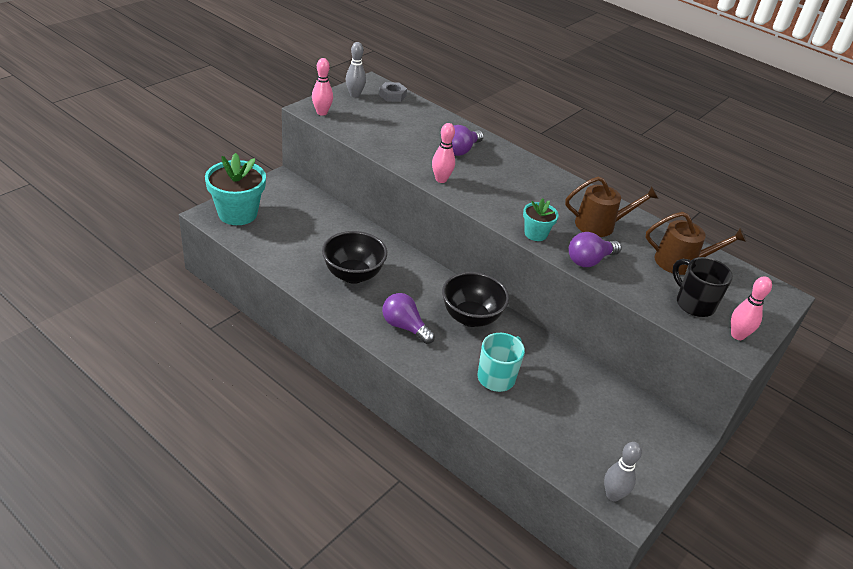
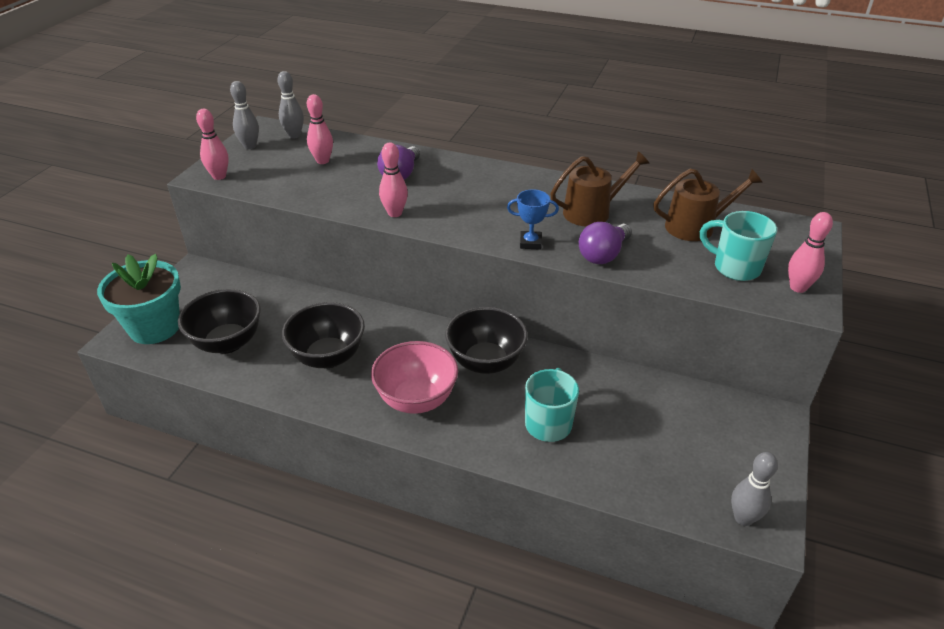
camera: 15 degrees left, 0 degrees up
grey nut [379,82,407,102] -> grey bowling pin [277,71,304,138]
purple light bulb [382,293,435,344] -> pink bowl [371,341,458,414]
turquoise flower pot [523,198,559,241] -> blue trophy [507,189,559,250]
black mug [672,257,733,317] -> turquoise mug [700,211,777,281]
none -> black bowl [178,289,261,354]
none -> pink bowling pin [307,94,333,164]

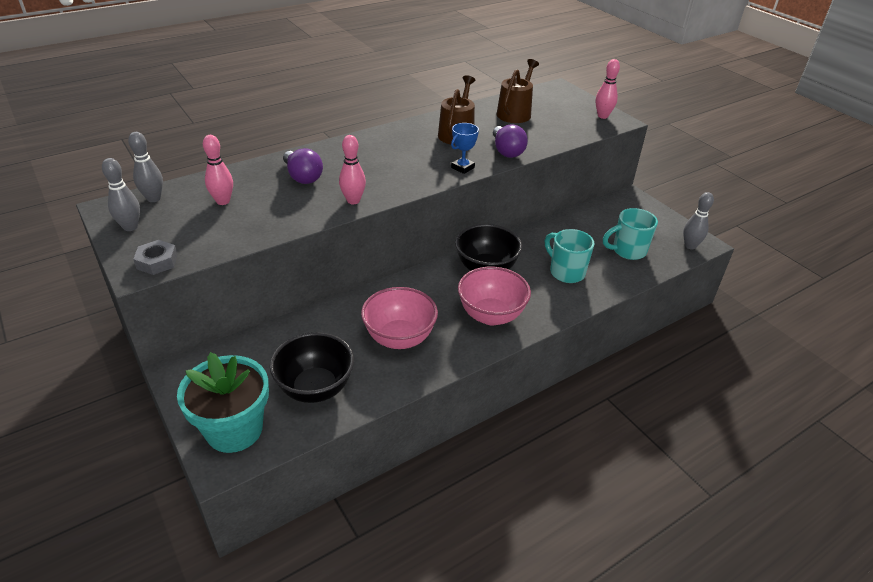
camera: 55 degrees left, 0 degrees up
pink bowling pin [196,109,229,180] -> grey nut [133,240,178,275]
black bowl [282,302,365,368] -> pink bowl [361,287,438,349]
turquoise mug [700,211,777,281] -> turquoise mug moved to [603,208,658,260]

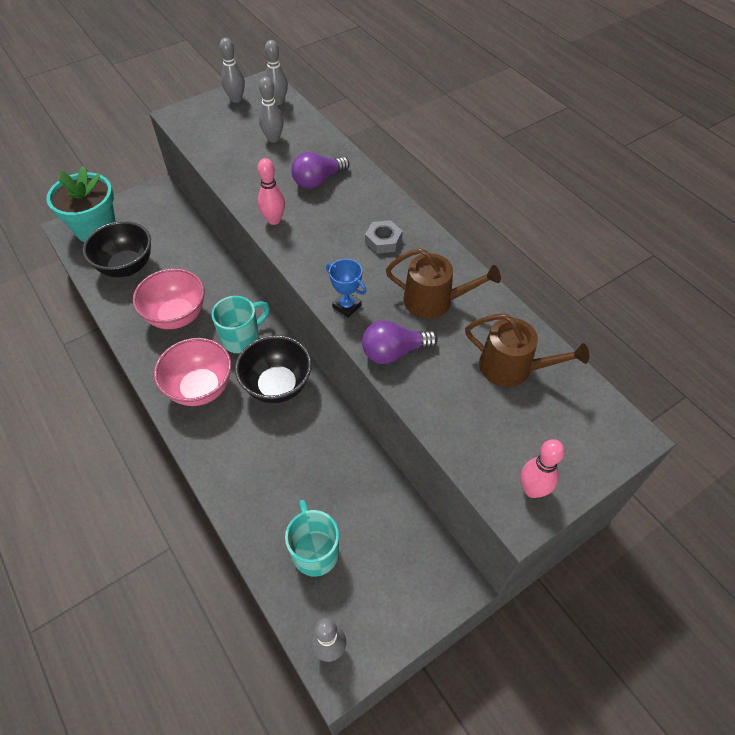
camera: 90 degrees right, 15 degrees up
grey nut [133,240,178,275] -> grey nut moved to [365,220,403,254]
pink bowling pin [203,135,233,205] -> grey bowling pin [259,77,284,143]
turquoise mug [545,229,594,283] -> turquoise mug moved to [212,296,270,353]

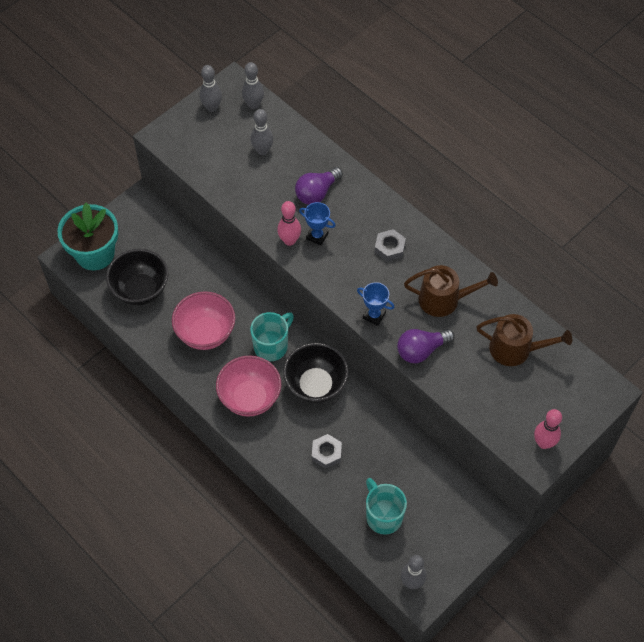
camera: 10 degrees left, 5 degrees up
none -> blue trophy [299,202,336,245]
none -> grey nut [312,434,342,469]

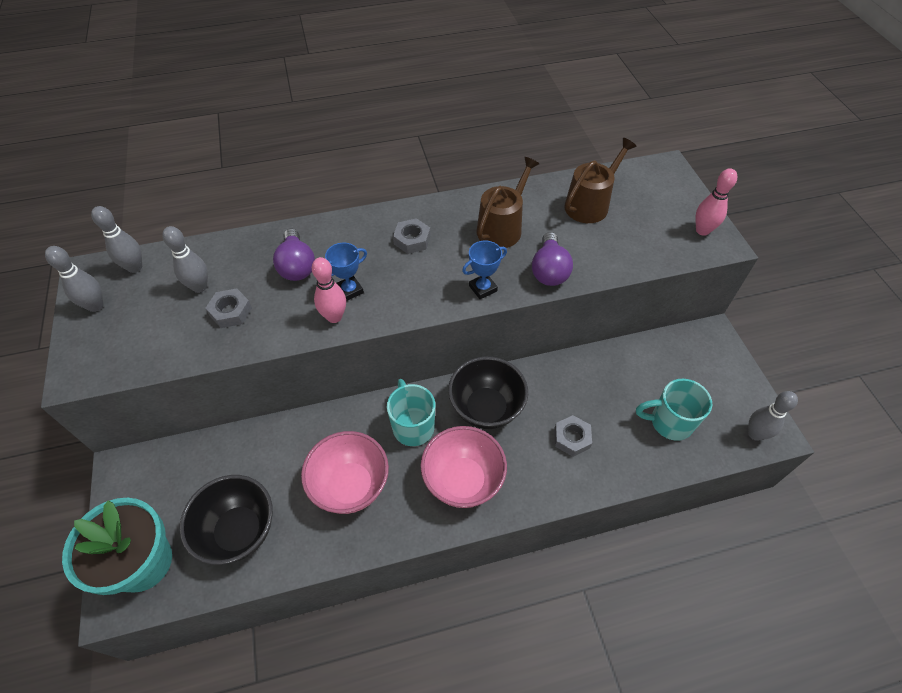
camera: 60 degrees left, 5 degrees down
none -> grey nut [205,288,252,328]

